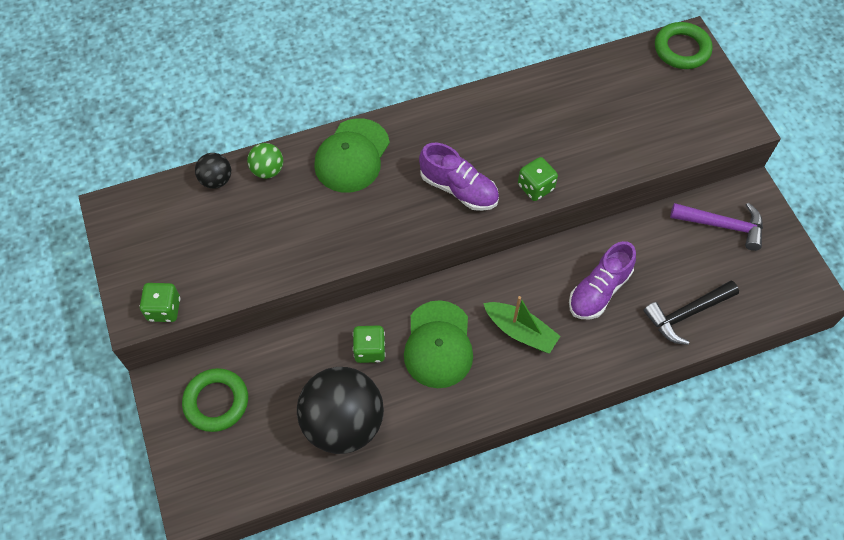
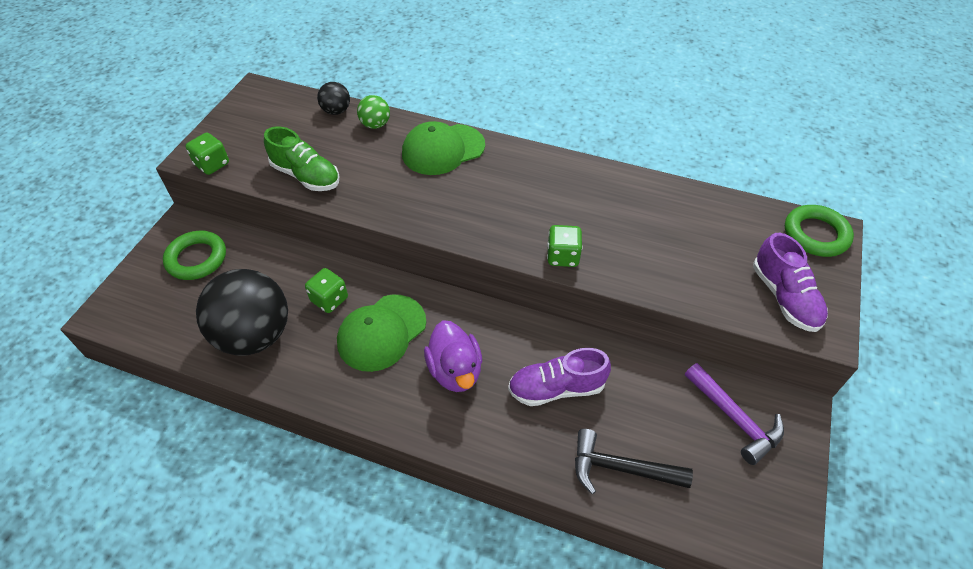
camera: 40 degrees right, 10 degrees down
purple shoe [419,143,499,211] -> purple shoe moved to [753,233,828,332]
green boat [483,296,560,354] -> purple duck [424,320,482,392]
none -> green shoe [264,127,339,191]

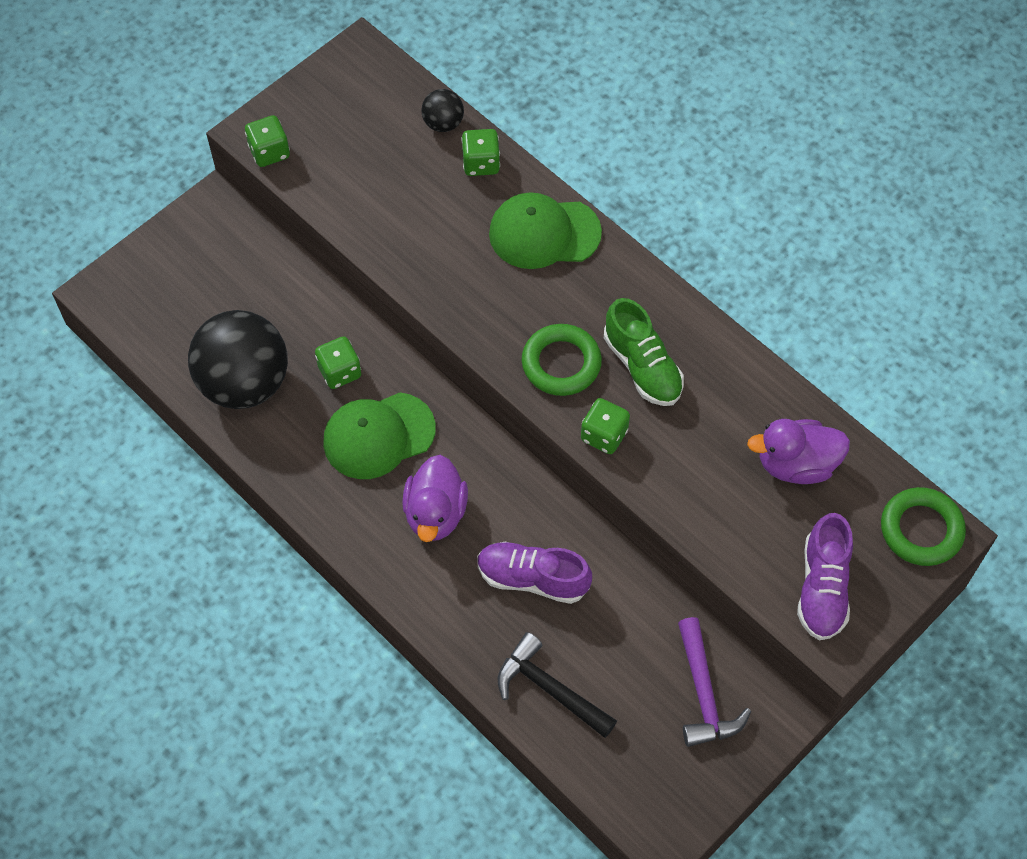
camera: 25 degrees right, 10 degrees up
green ring [163,231,226,280] -> green ring moved to [522,324,602,396]
green shoe [264,127,339,191] -> green shoe moved to [604,298,684,406]
green ball [357,95,390,129] -> green dice [461,129,500,176]
none -> purple duck [747,419,850,484]

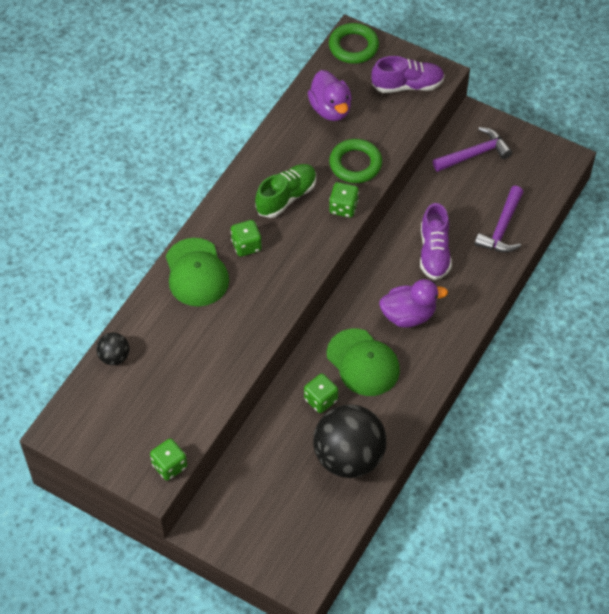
camera: 105 degrees left, 5 degrees down
green dice [461,129,500,176] -> green dice moved to [231,220,262,256]
black hammer [498,632,617,738] -> purple hammer [475,186,523,253]
green ring [522,324,602,396] -> green ring moved to [329,139,382,183]

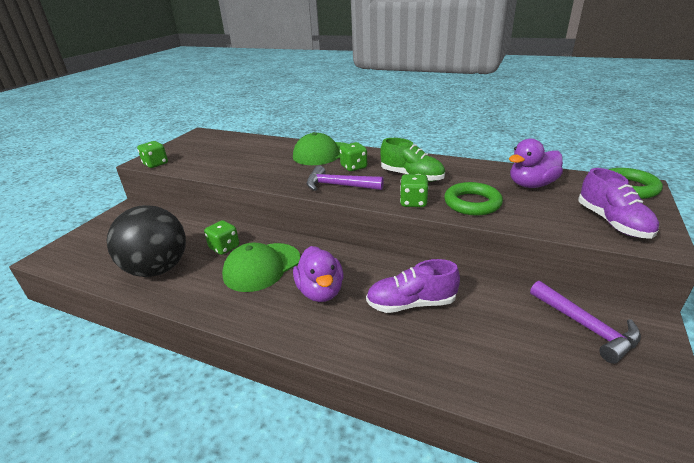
camera: 85 degrees right, 25 degrees down
black ball [96,333,129,365] -> none
purple hammer [475,186,523,253] -> purple hammer moved to [307,165,384,191]

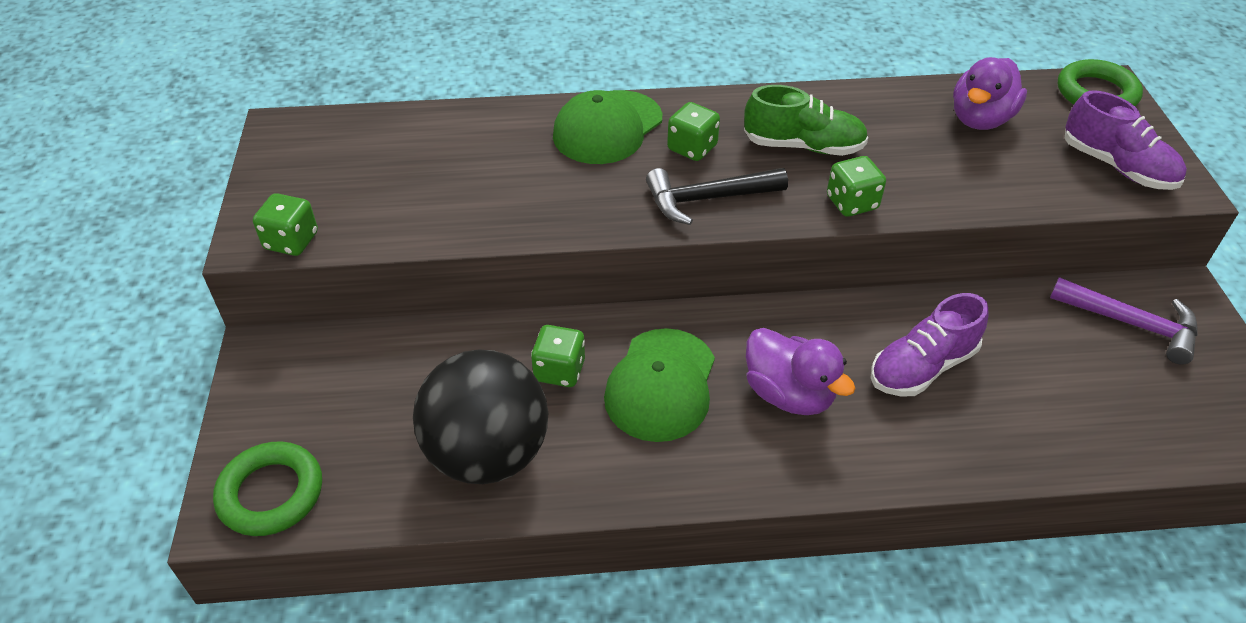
camera: 30 degrees left, 15 degrees up
purple hammer [307,165,384,191] -> black hammer [646,168,788,225]
green ring [444,182,503,216] -> green ring moved to [213,441,322,536]

